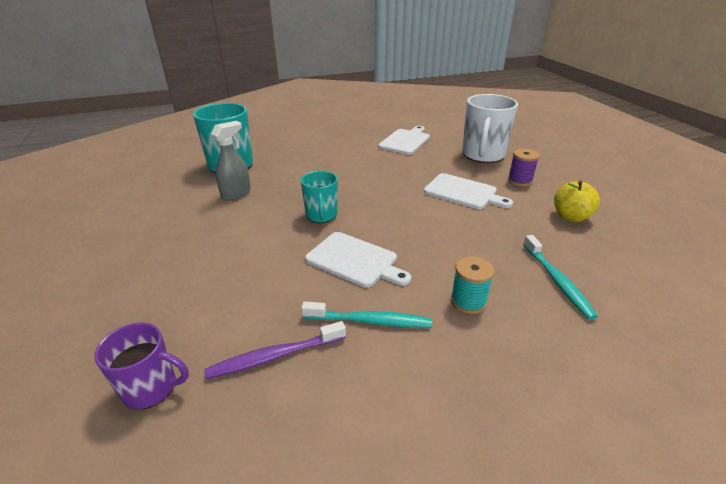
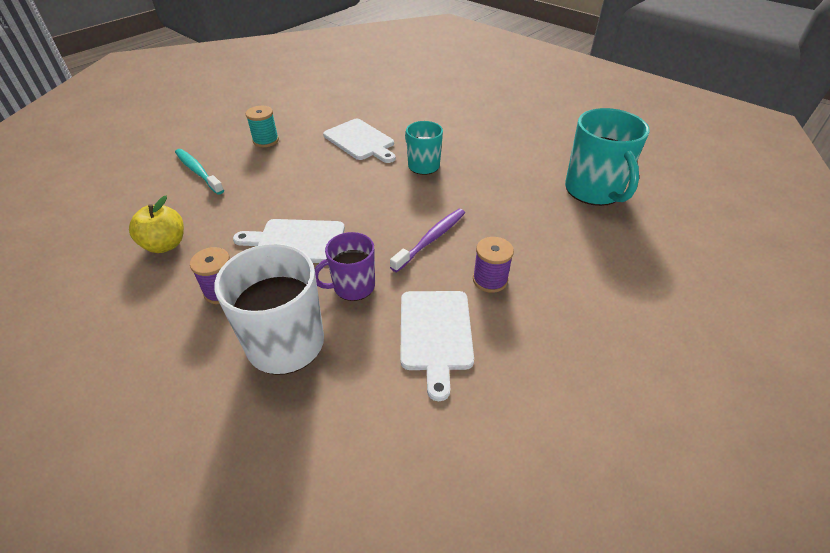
camera: 150 degrees right, 10 degrees up
purple mug [94,323,189,410] -> purple mug moved to [315,232,375,301]
purple toothbrush [204,321,346,379] -> purple toothbrush moved to [390,209,465,272]
grey spray bottle [211,121,251,201] -> none
turquoise toothbrush [301,301,432,328] -> none
white cutting board [305,232,411,288] -> white cutting board turned 135 degrees counterclockwise [323,119,396,163]
none -> purple spool [473,237,514,293]

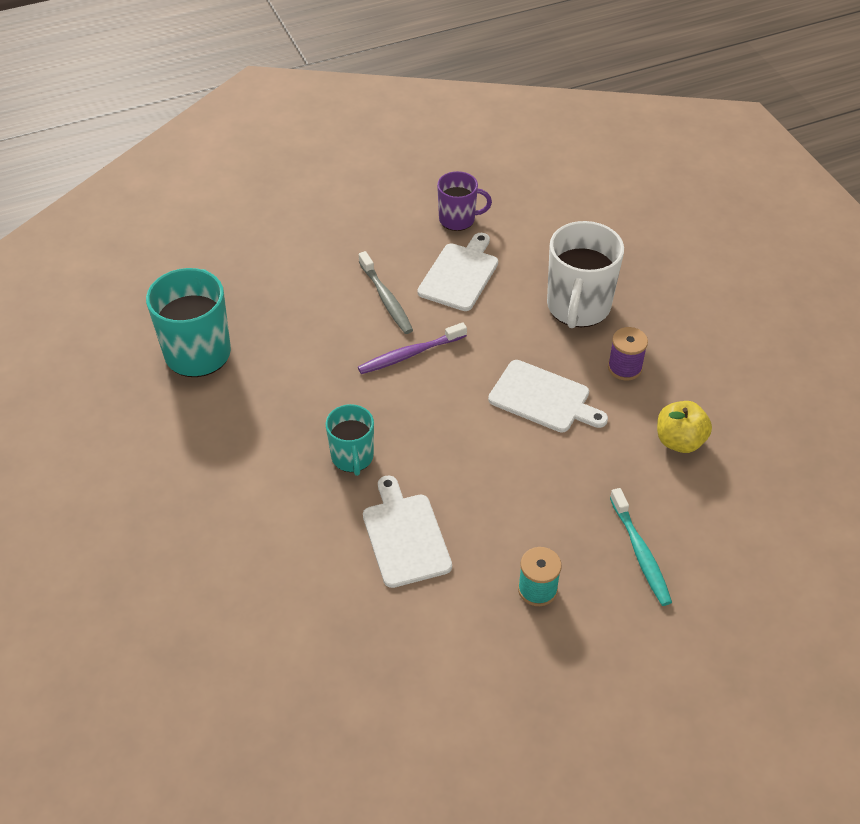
camera: 155 degrees left, 5 degrees up
purple mug [315,232,375,301] -> purple mug moved to [437,171,492,231]
purple spool [473,237,514,293] -> grey toothbrush [359,251,413,334]

